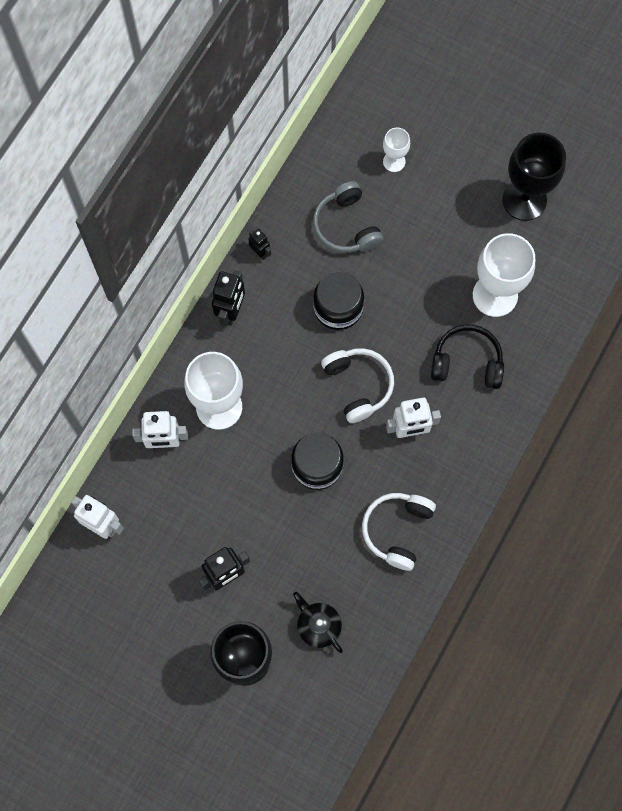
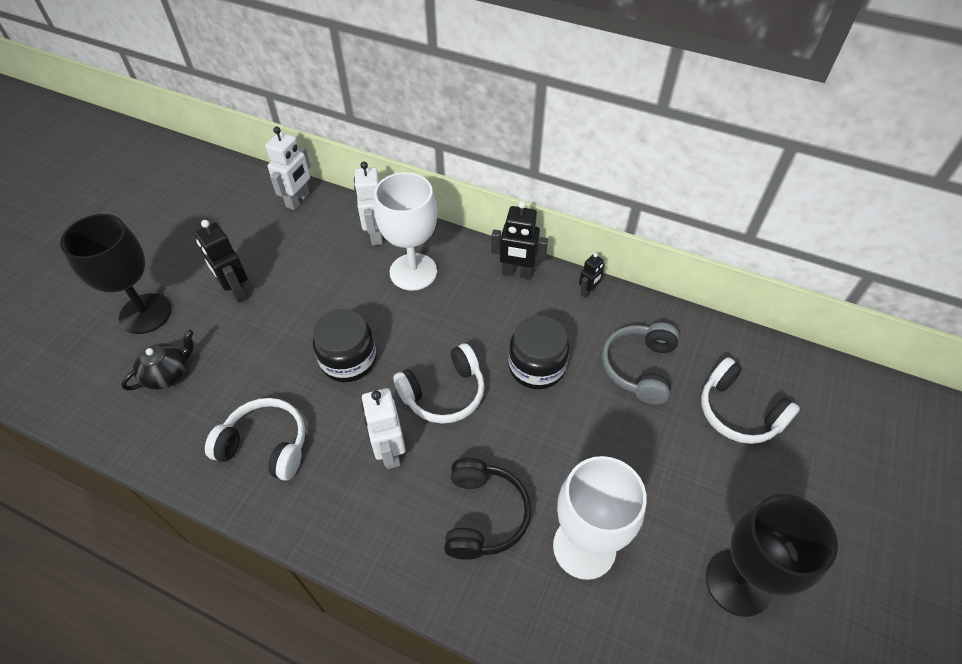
camera: 85 degrees right, 20 degrees down
grey headphones [313,181,384,253] -> grey headphones turned 45 degrees counterclockwise [602,323,679,405]
white goblet [383,128,410,172] -> white headphones [701,357,800,444]

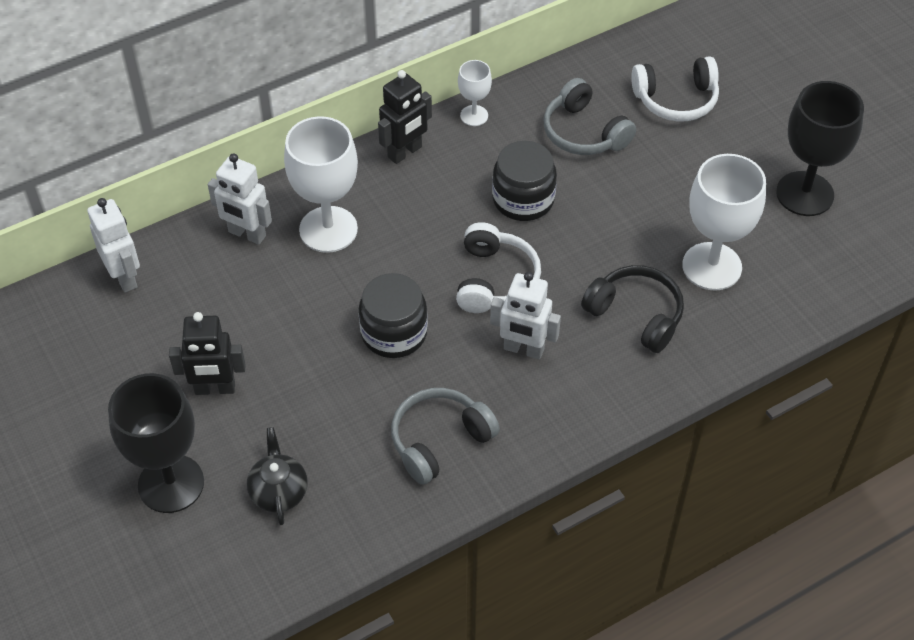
camera: 55 degrees left, 0 degrees up
white headphones [205,398,305,481] -> grey headphones [391,388,500,485]
black robot [579,253,605,298] -> white goblet [458,60,492,126]

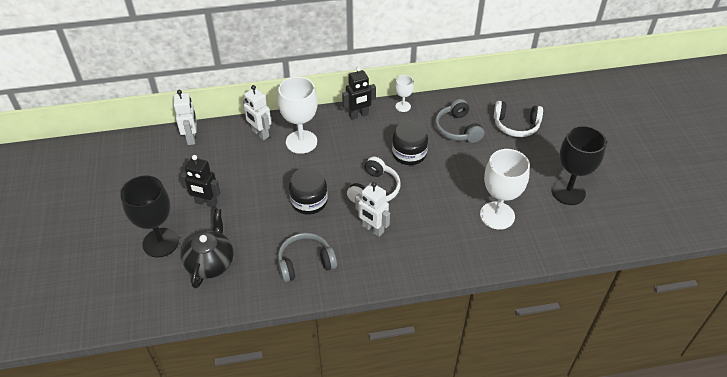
camera: 20 degrees right, 5 degrees down
black teapot [247,427,308,525] -> black teapot [181,209,234,289], size x1.52
black headphones [581,265,684,353] -> none

